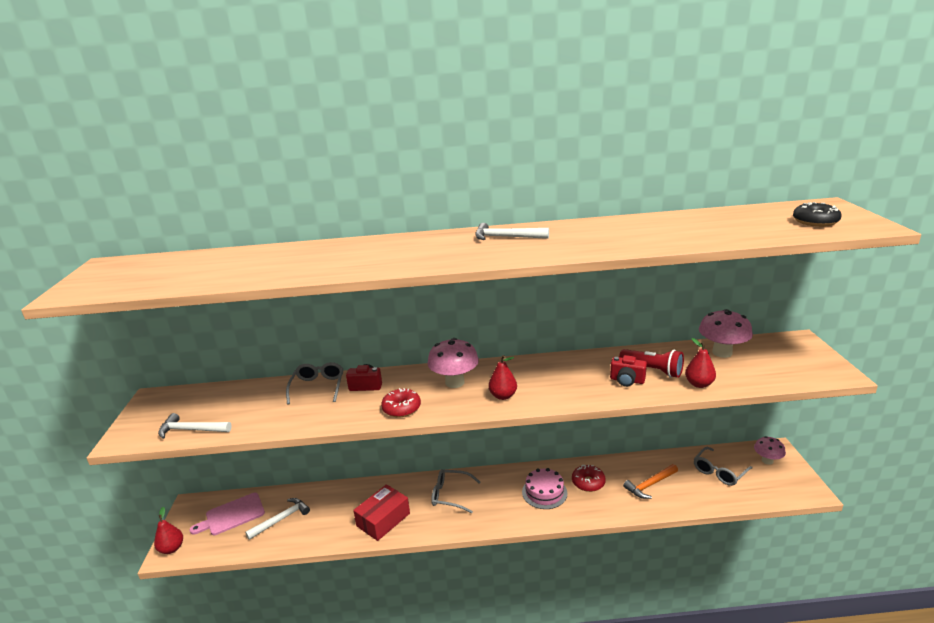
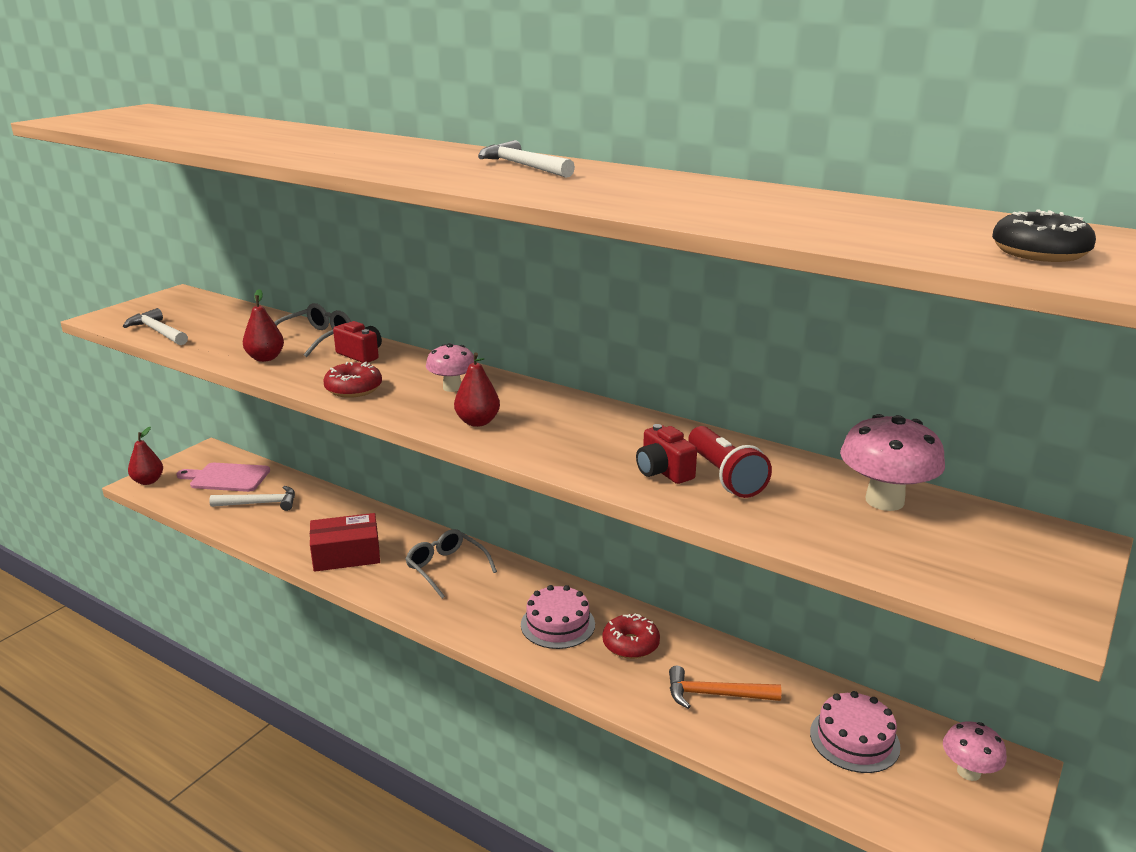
camera: 35 degrees right, 0 degrees up
pink mushroom [427,338,479,388] -> pink mushroom [426,343,474,392], size x0.64
red pear [685,338,716,388] -> red pear moved to [243,289,284,362]
grey glasses [694,447,753,486] -> pink cake [810,691,901,773]

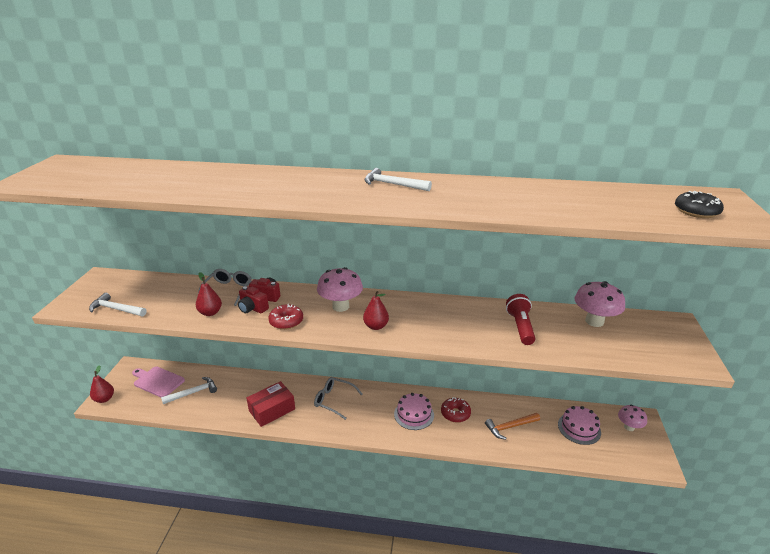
camera: 25 degrees left, 5 degrees up
pink cutting board [177,463,270,492] -> pink cutting board turned 45 degrees clockwise [132,367,185,397]
pink mushroom [426,343,474,392] -> pink mushroom [317,267,363,312], size x1.57
red camera [636,424,697,484] -> red camera moved to [238,286,269,313]
red flashlight [688,426,772,498] -> red flashlight turned 135 degrees counterclockwise [506,294,535,345]

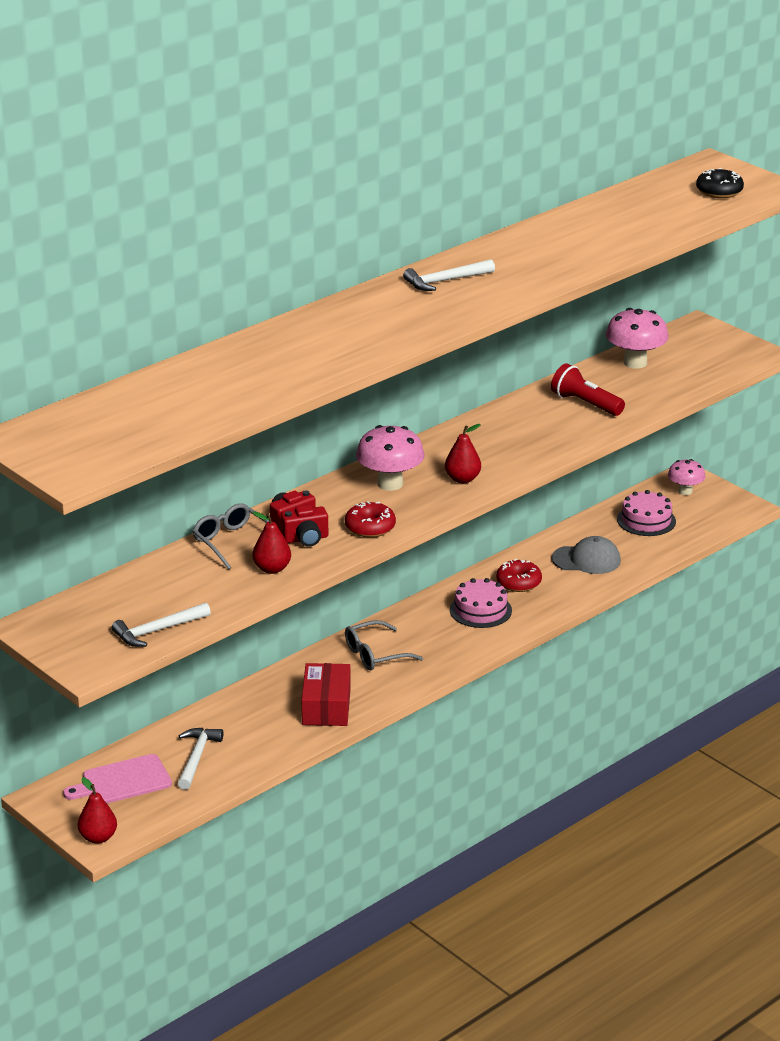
camera: 50 degrees left, 0 degrees up
orange hammer [485,413,540,440] -> grey cap [552,536,621,574]

